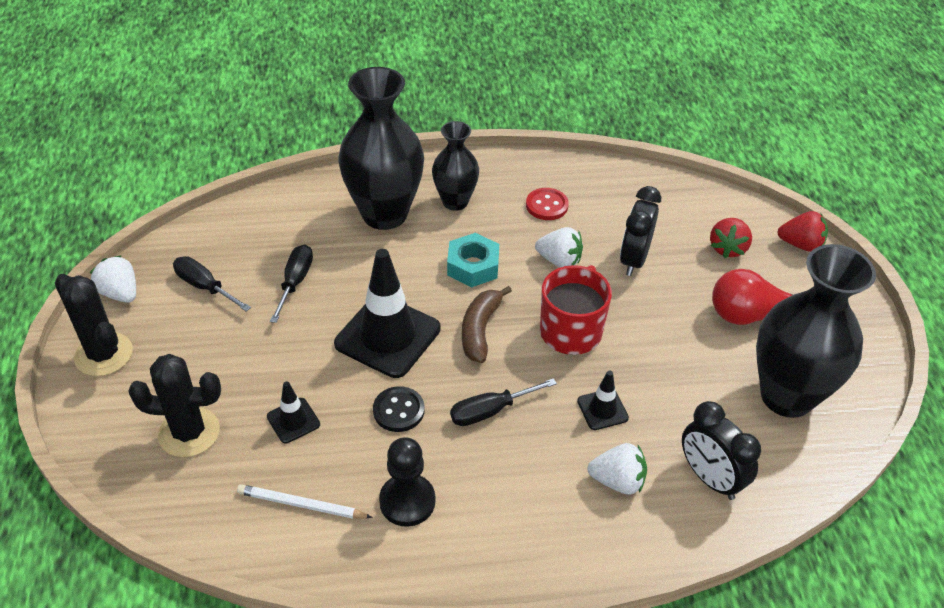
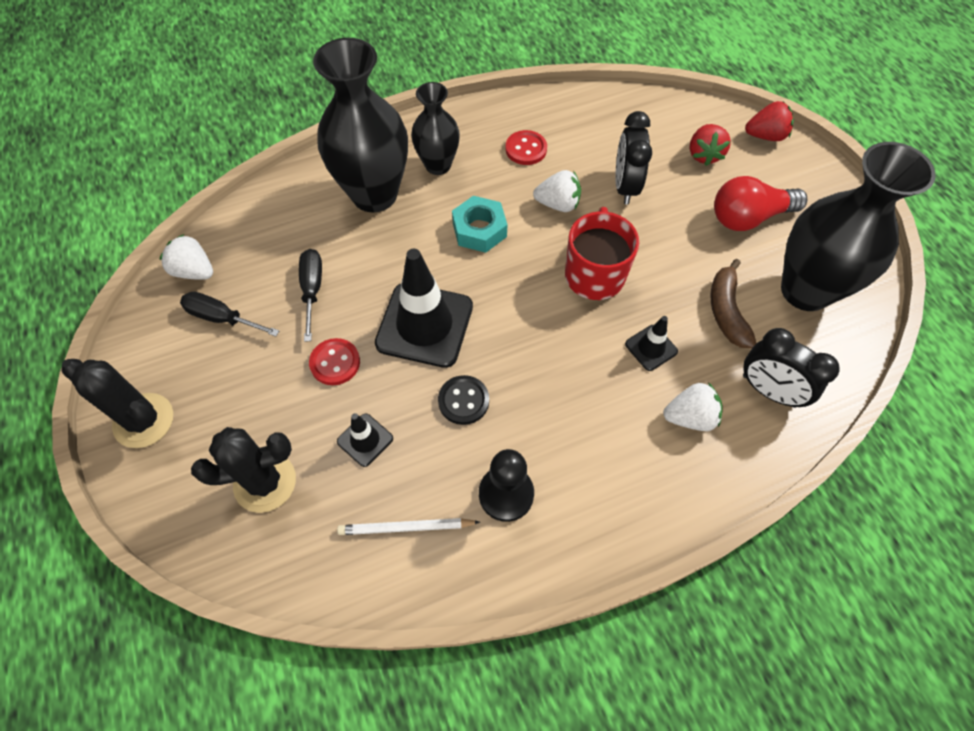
camera: 15 degrees left, 15 degrees up
white strawberry [90,255,136,303] -> white strawberry moved to [160,234,213,280]
black screwdriver [450,378,557,426] -> none
brown banana [462,286,512,363] -> brown banana moved to [711,259,756,348]
none -> red button [309,338,360,385]

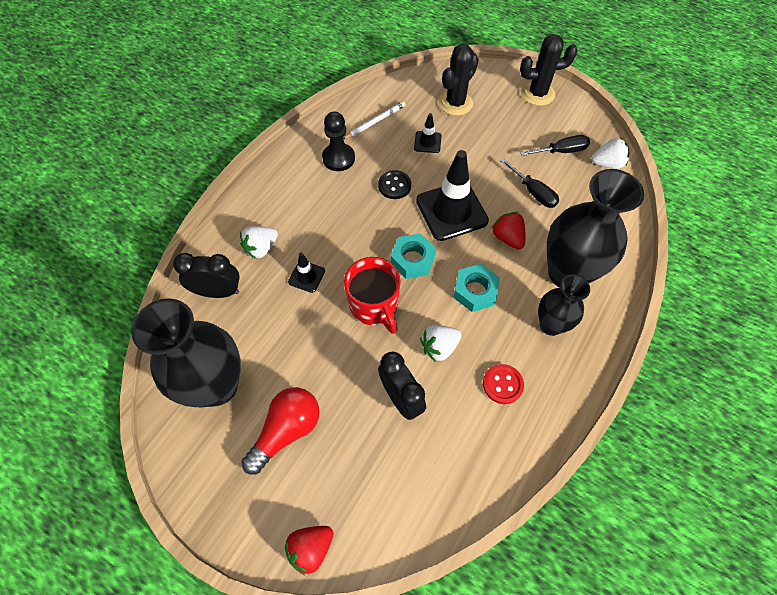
camera: 145 degrees right, 0 degrees up
red button [309,338,360,385] -> none
red strawberry [690,124,731,166] -> red strawberry moved to [491,212,525,250]
brown banana [711,259,756,348] -> none
none -> turquoise nut [391,233,436,279]

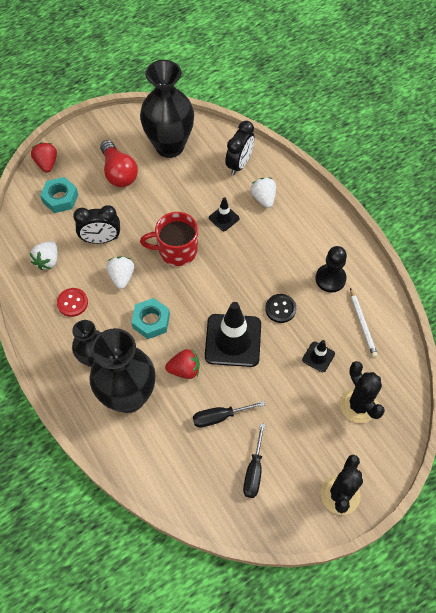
camera: 115 degrees right, 0 degrees up
turquoise nut [391,233,436,279] -> turquoise nut moved to [40,177,78,213]
white strawberry [591,138,629,169] -> white strawberry moved to [30,241,58,270]

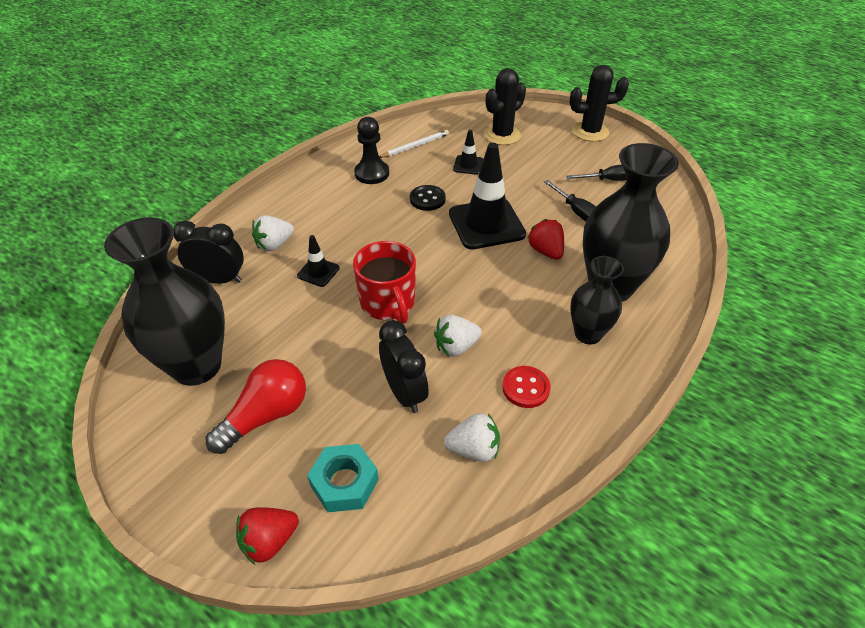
camera: 110 degrees left, 15 degrees down
turquoise nut [131,298,170,339] -> none

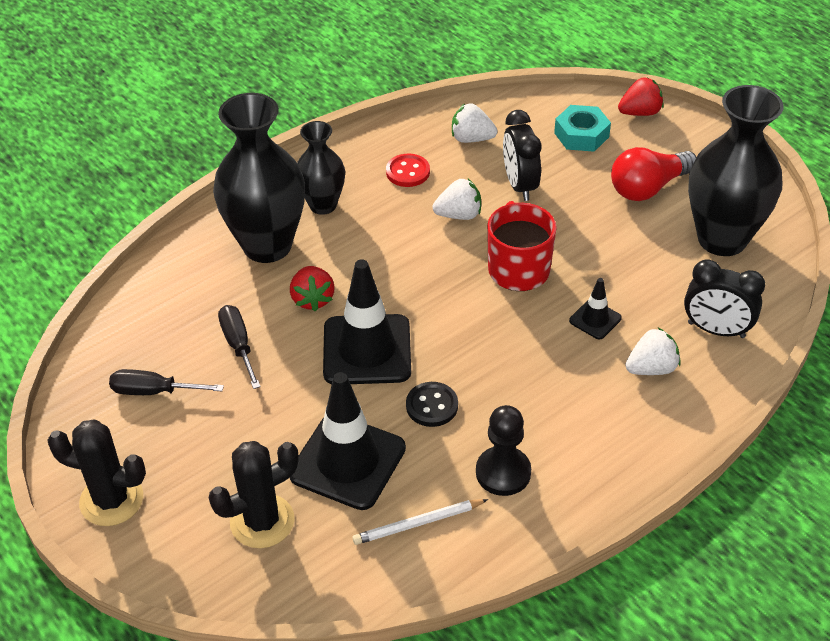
camera: 165 degrees left, 0 degrees up
black traffic cone [453,130,483,175] -> black traffic cone [290,372,406,510], size x2.10

